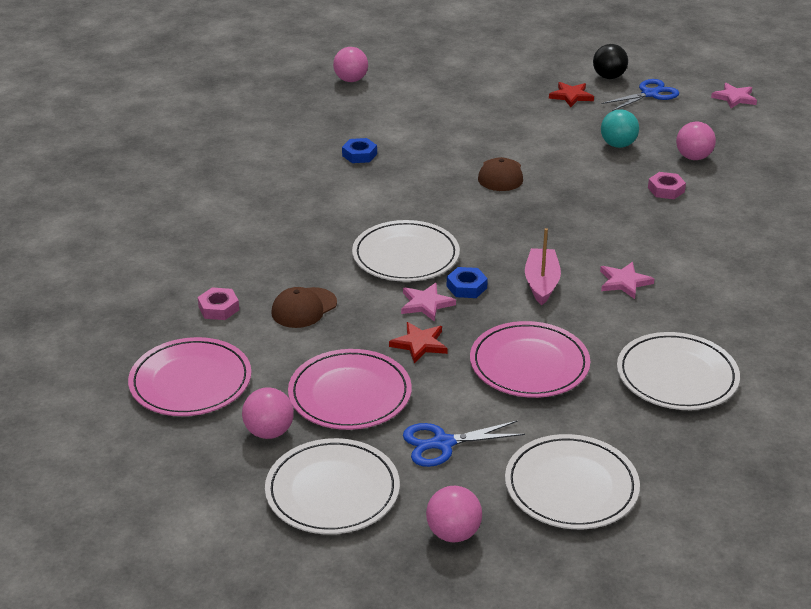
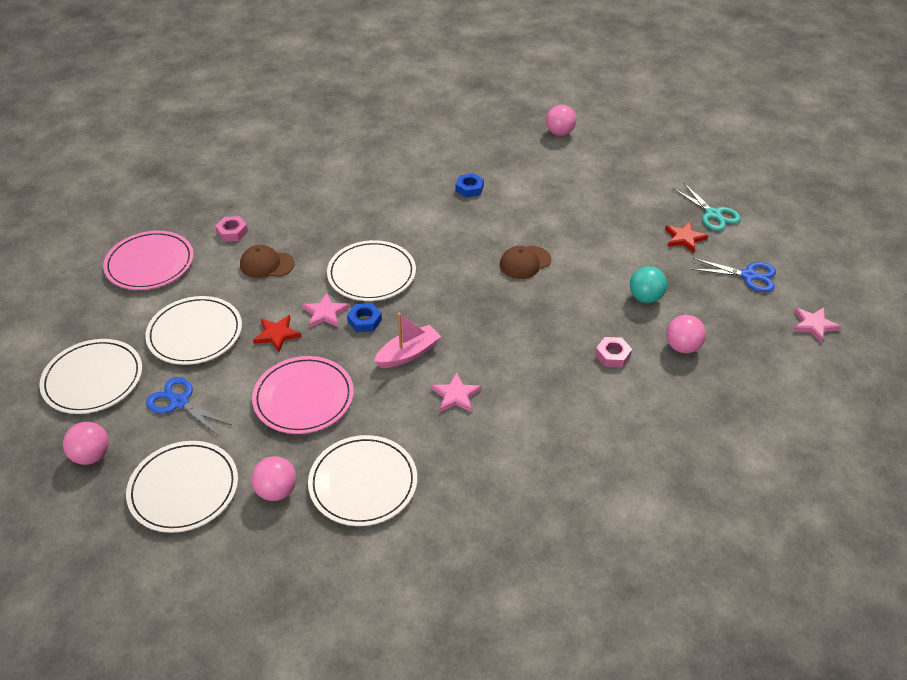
camera: 50 degrees right, 10 degrees up
pink ball [242,387,294,439] -> pink ball moved to [251,456,296,501]
pink plate [288,349,412,430] -> white plate [145,296,242,365]
black ball [593,44,628,79] -> none
none -> turquoise scissors [673,183,741,231]

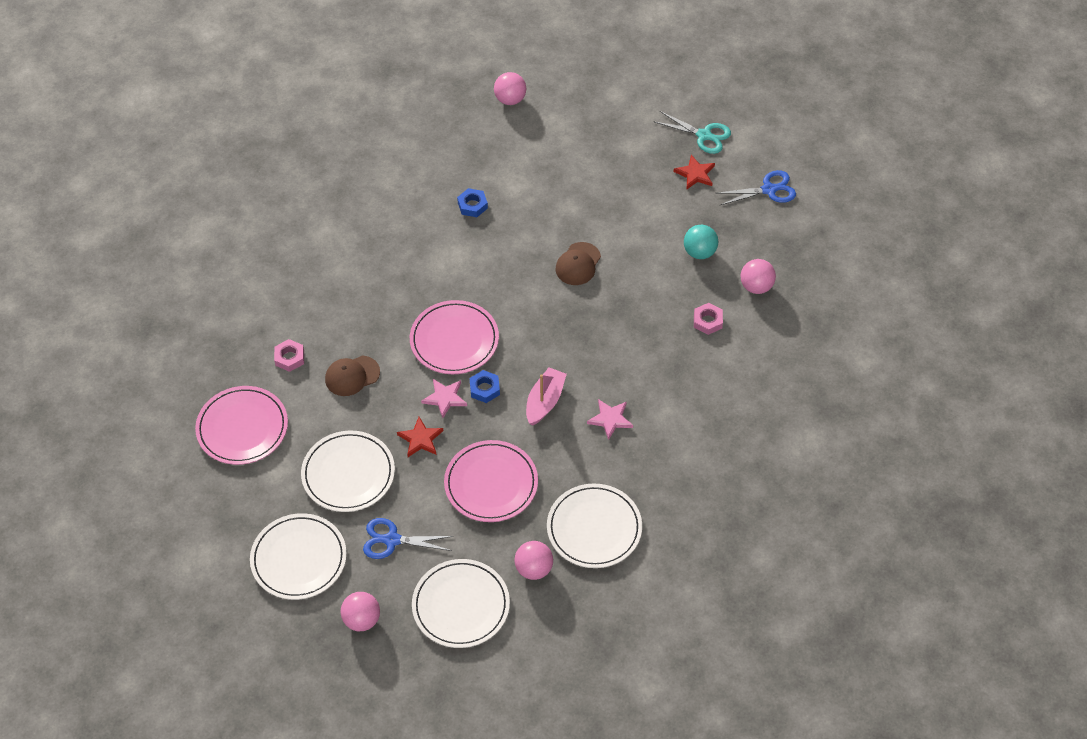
camera: 30 degrees left, 10 degrees up
white plate [327,240,416,301] -> pink plate [410,300,499,374]
pink star [793,308,841,343] -> none

